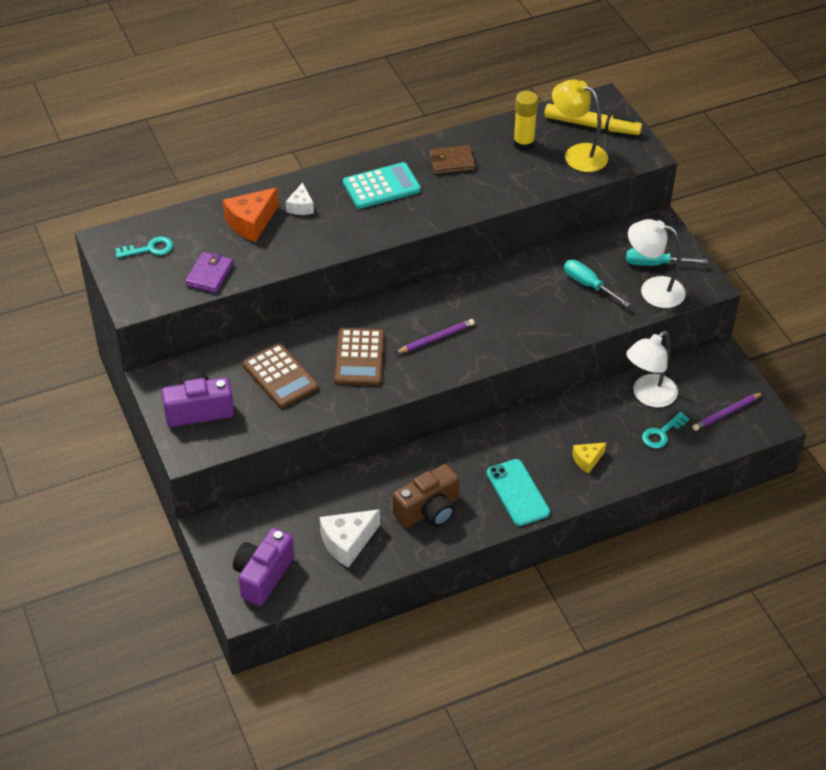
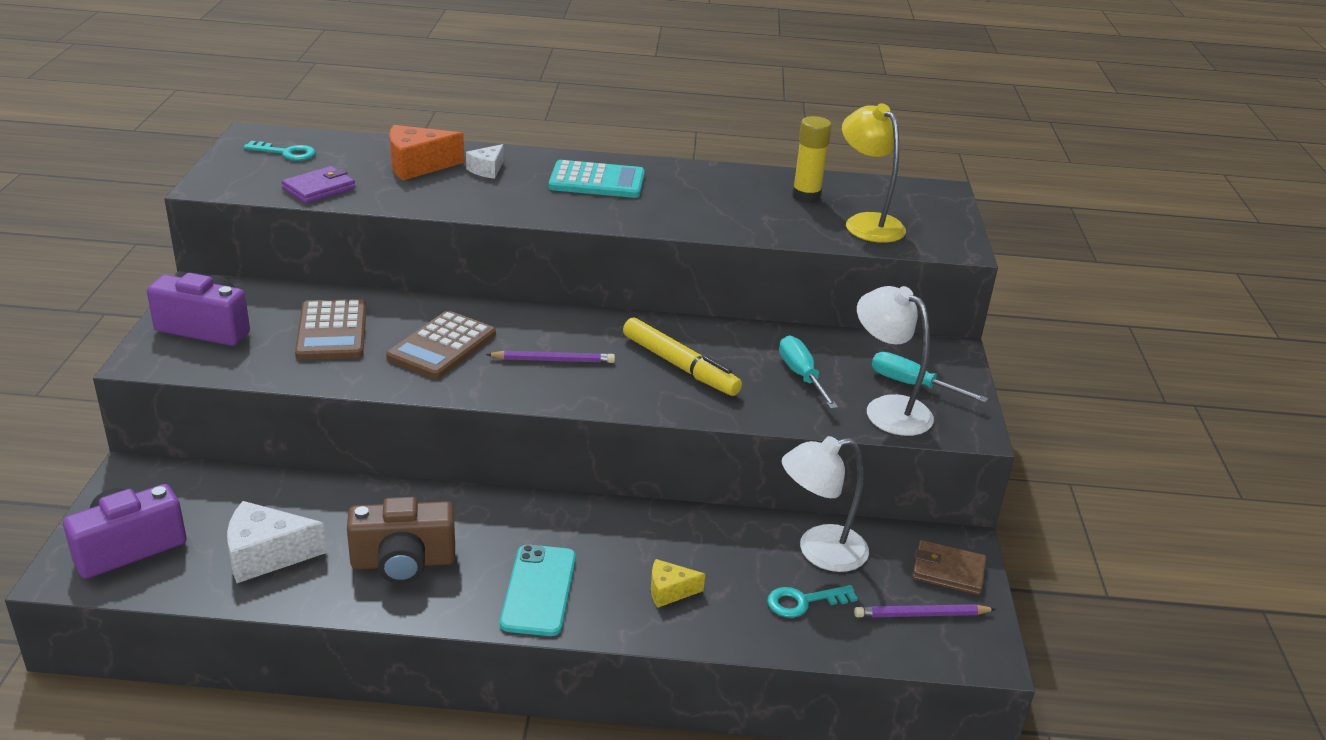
camera: 25 degrees right, 15 degrees down
brown wallet [429,145,475,174] -> brown wallet moved to [912,540,986,595]
yellow marker [544,104,642,135] -> yellow marker moved to [623,318,742,396]

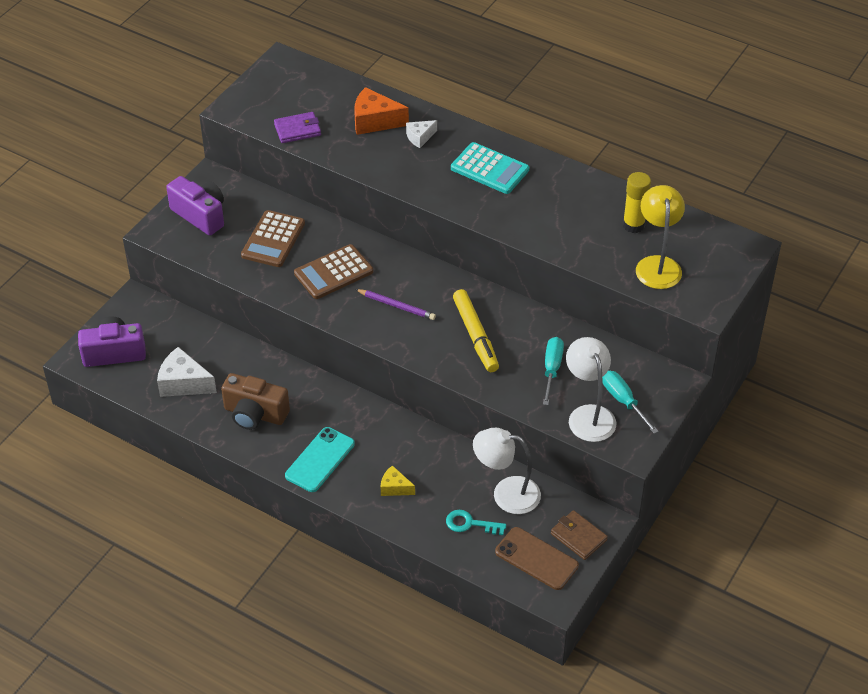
camera: 30 degrees right, 15 degrees up
turquoise key [243,141,316,161] -> none
purple pencil [854,604,996,618] -> brown phone [495,527,579,590]

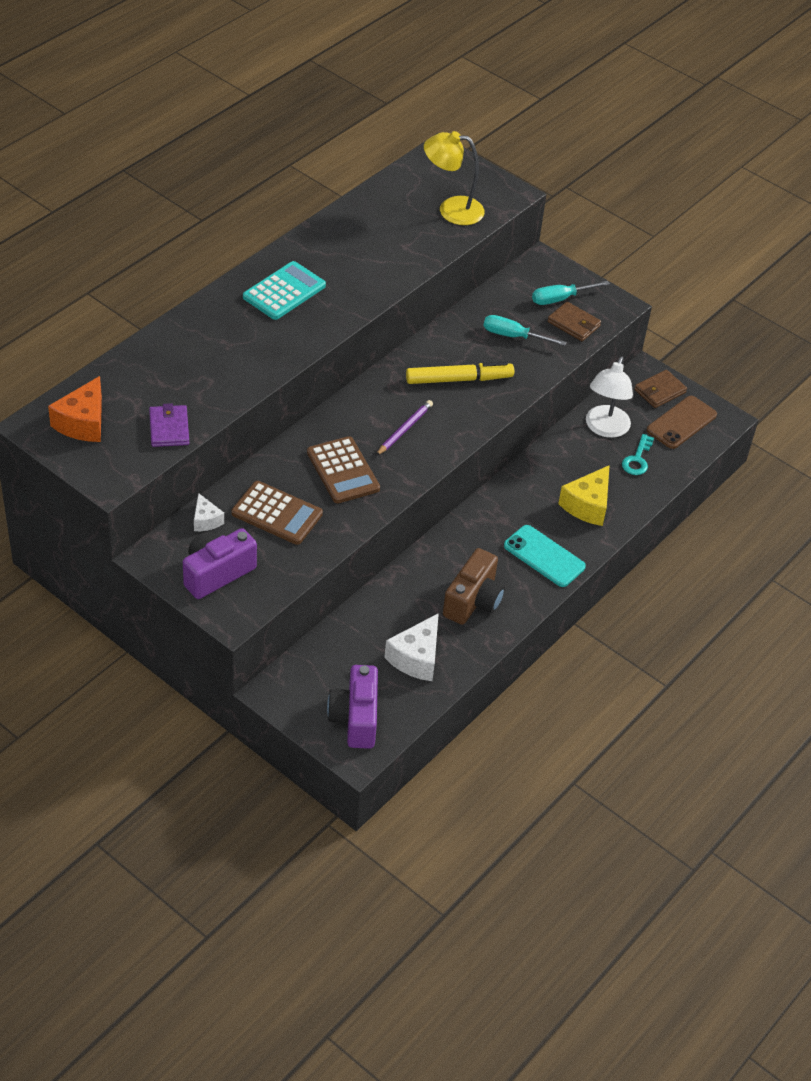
camera: 85 degrees left, 0 degrees up
orange cheese [354,87,409,135] -> orange cheese moved to [48,376,102,442]
yellow cheese [381,465,415,496] -> yellow cheese [558,465,610,526], size x1.72
white cheese [406,120,437,148] -> white cheese moved to [194,493,224,531]
white lamp [566,337,616,442] -> brown wallet [548,302,601,341]
yellow glue stick [623,172,651,233] -> none

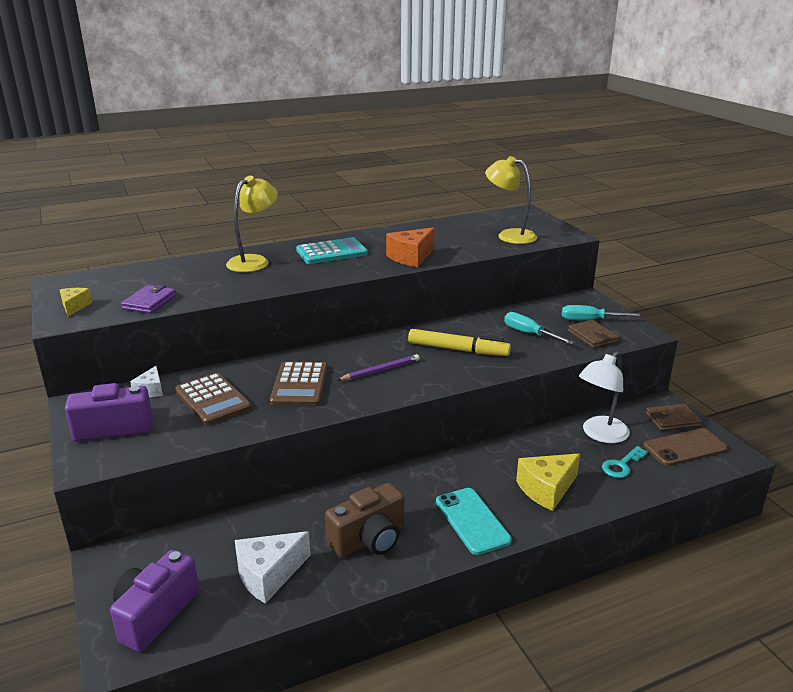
camera: 30 degrees right, 20 degrees down
orange cheese [48,376,102,442] -> orange cheese moved to [386,227,435,267]
none -> yellow cheese [60,288,93,317]
none -> yellow lamp [226,175,278,272]

